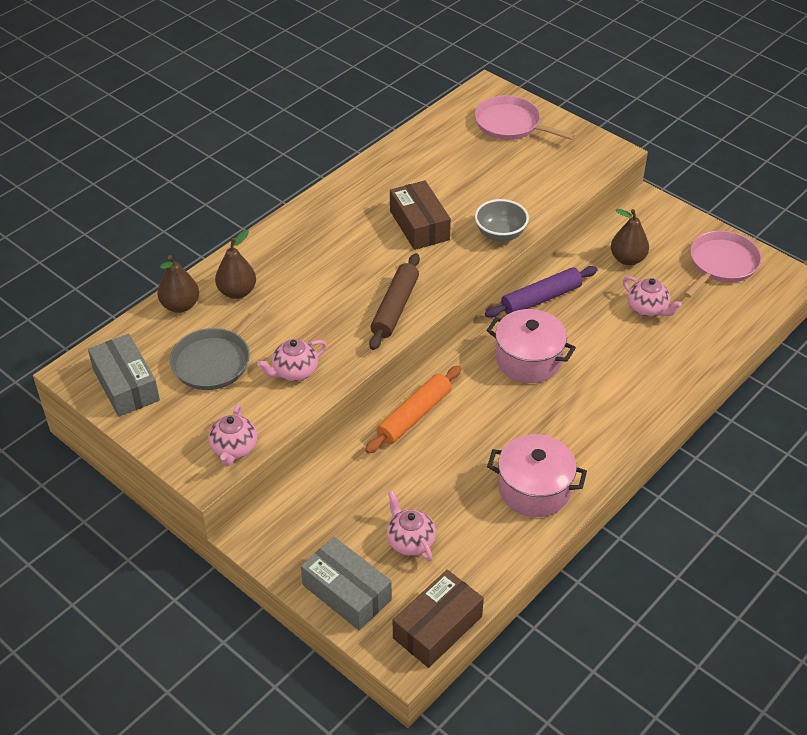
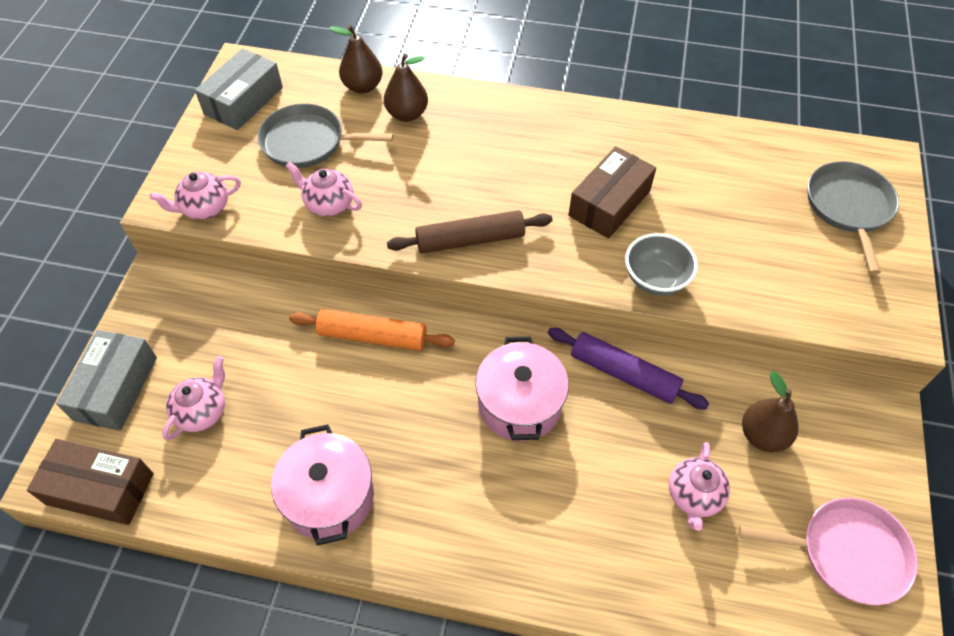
camera: 60 degrees right, 10 degrees up
pink pan [475,95,575,140] -> grey pan [807,161,899,274]

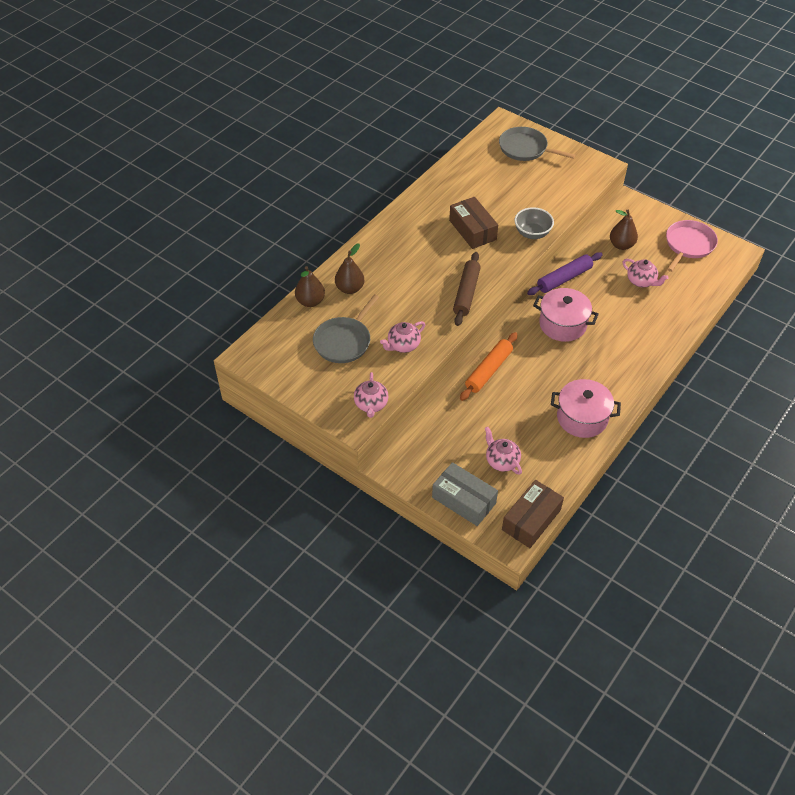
camera: 65 degrees left, 5 degrees down
grey box [195,48,283,130] -> none

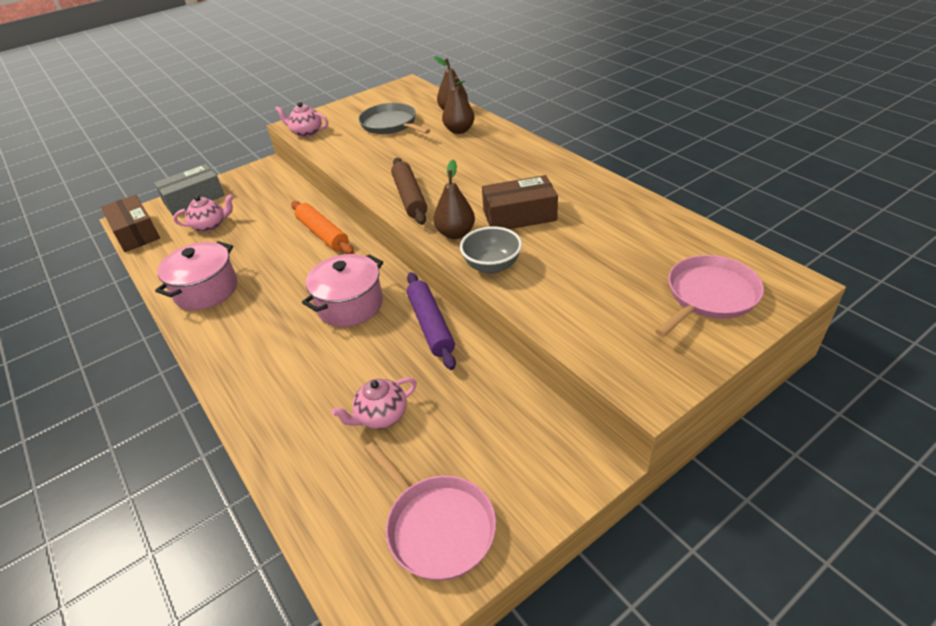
camera: 110 degrees right, 10 degrees down
pink teapot [380,321,425,353] -> none
brown rolling pin [453,252,481,326] -> brown rolling pin turned 45 degrees clockwise [391,158,427,225]
grey pan [499,127,575,161] -> pink pan [656,255,764,337]
brown pear [610,209,638,250] -> brown pear moved to [434,160,475,239]

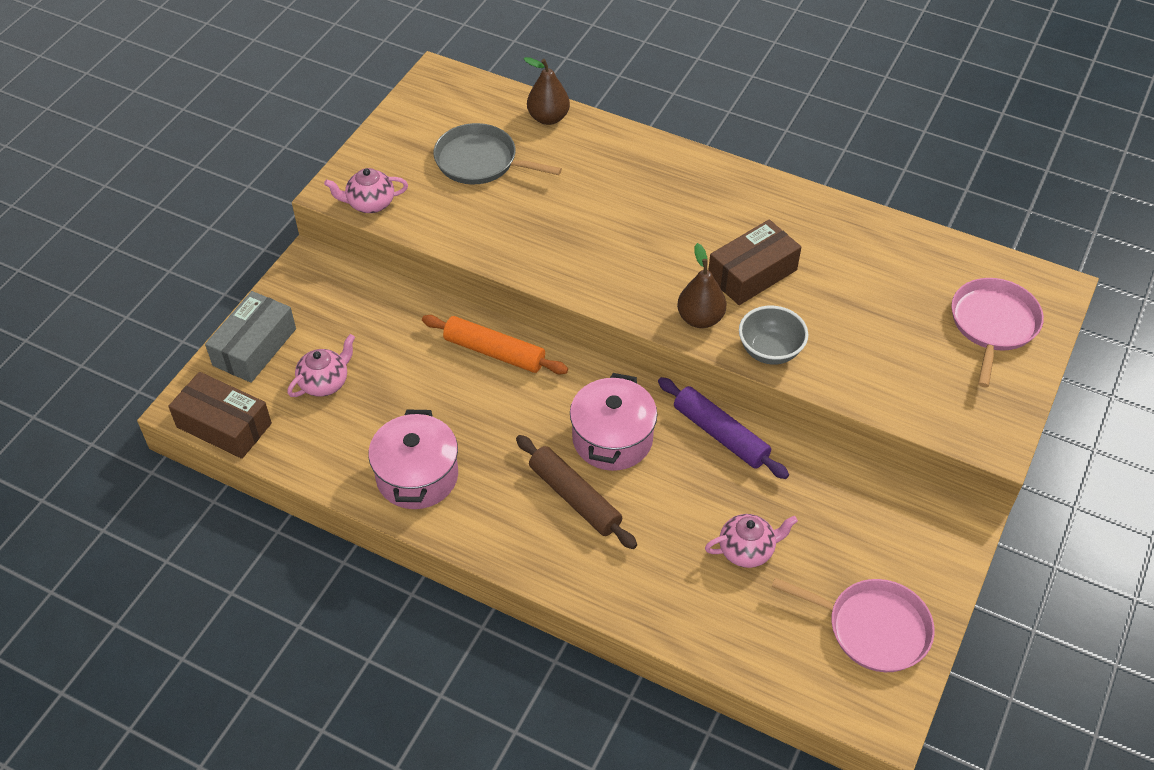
camera: 30 degrees left, 10 degrees up
pink teapot [331,377,417,429] -> pink teapot turned 135 degrees counterclockwise [705,514,798,568]
brown rolling pin [391,158,427,225] -> brown rolling pin moved to [516,435,637,549]
brown pear [442,77,475,134] -> none

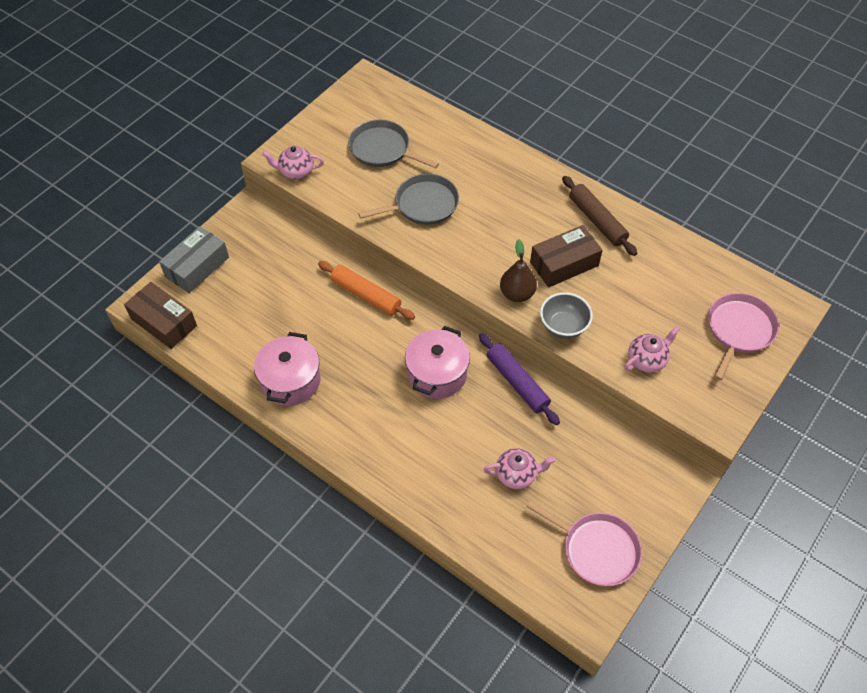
camera: 10 degrees right, 5 degrees up
pink teapot [287,334,355,397] -> pink teapot moved to [624,326,680,373]
brown rolling pin [516,435,637,549] -> brown rolling pin moved to [562,176,637,256]
brown pear [524,57,570,125] -> none
none -> grey pan [358,174,459,225]

